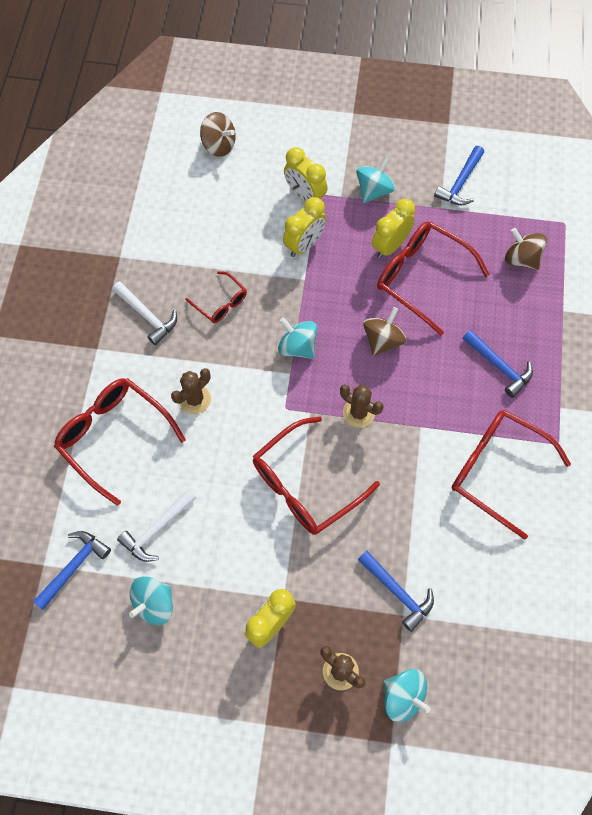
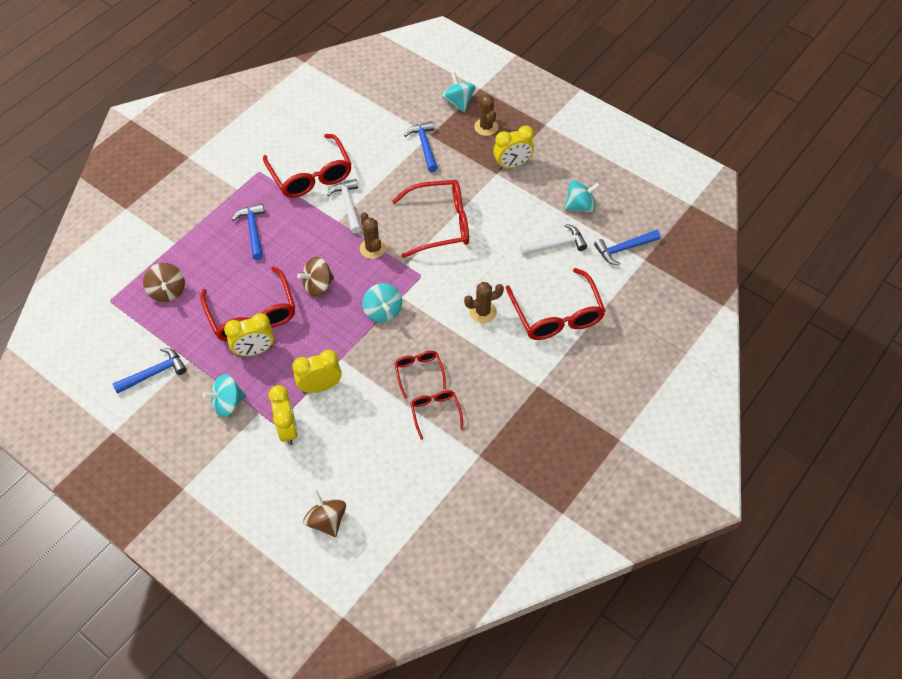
camera: 150 degrees left, 10 degrees down
white hammer [112,281,177,345] -> white hammer moved to [327,179,361,234]
none -> red glasses [410,390,463,440]

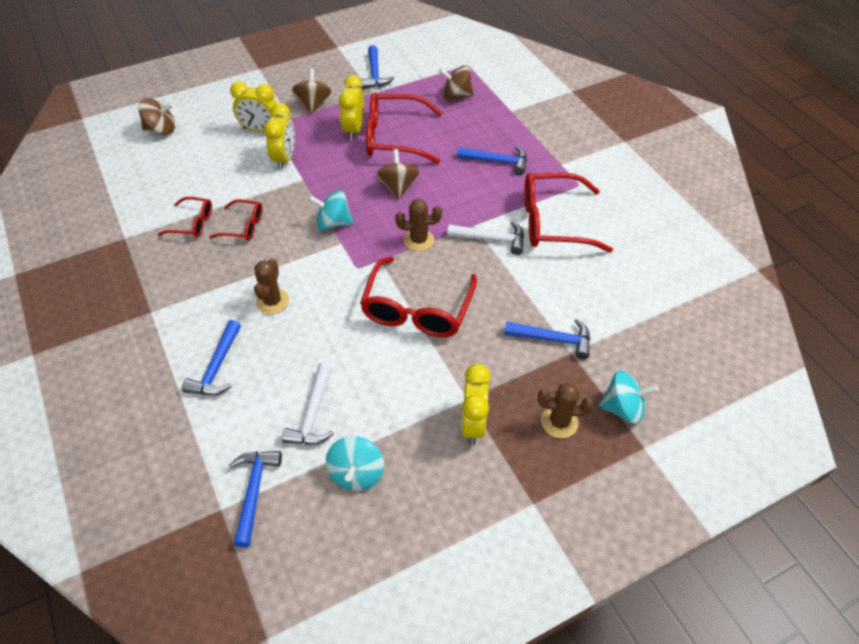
camera: 115 degrees right, 5 degrees down
turquoise spinning top [202,374,246,417] -> brown spinning top [292,69,331,114]
red glasses [506,268,606,340] -> blue hammer [182,320,241,395]

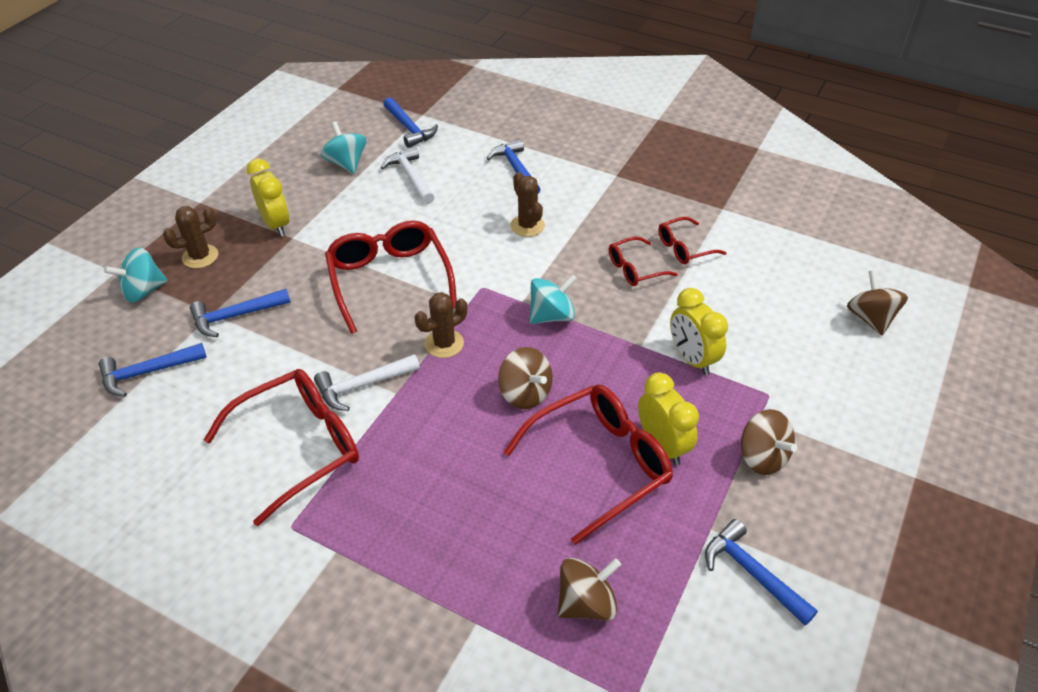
camera: 145 degrees right, 5 degrees down
brown spinning top [138,98,175,135] -> brown spinning top turned 120 degrees clockwise [847,270,908,335]
yellow clock [230,81,279,132] -> none
blue hammer [457,146,527,175] -> blue hammer moved to [99,343,207,397]

